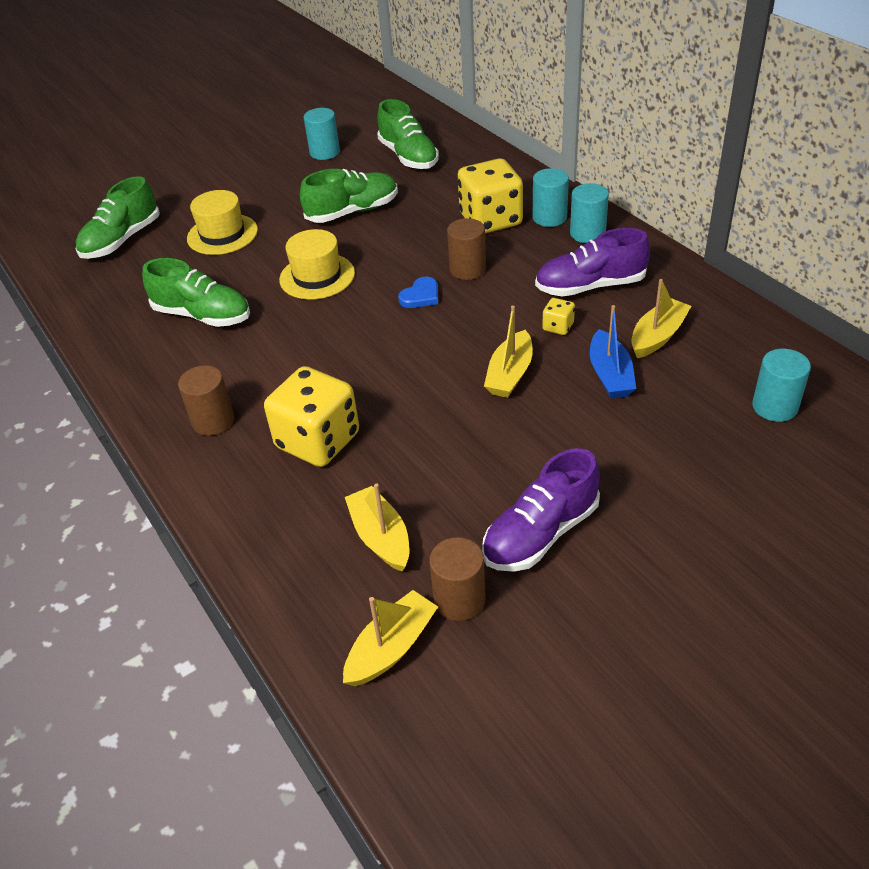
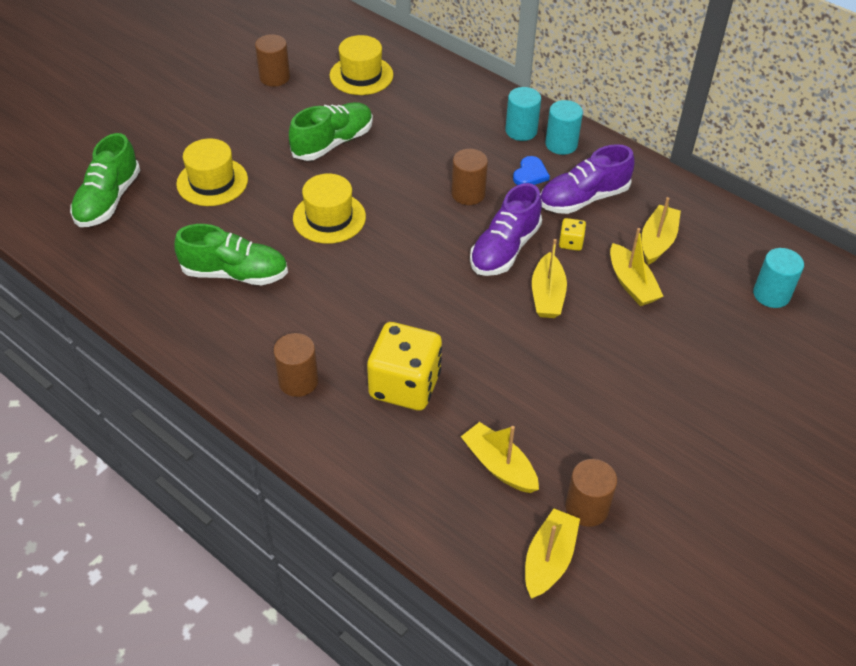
camera: 20 degrees left, 5 degrees up
turquoise cylinder [303,108,340,160] -> brown cylinder [255,34,290,87]
green shoe [377,99,439,169] -> yellow hat [330,35,393,95]
blue heart [398,277,438,308] -> blue heart moved to [513,156,550,185]
yellow dice [458,158,523,233] -> none
purple shoe [482,448,600,572] -> purple shoe moved to [470,183,542,276]
blue boat [590,305,636,399] -> yellow boat [610,228,664,306]

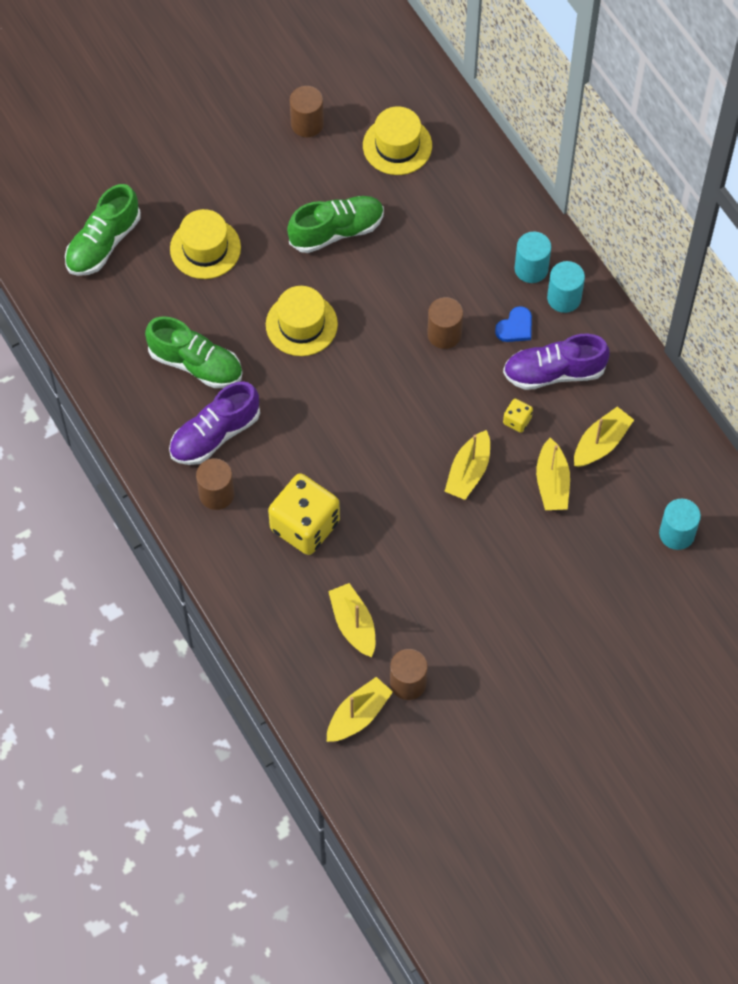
camera: 20 degrees right, 15 degrees up
purple shoe [470,183,542,276] -> purple shoe moved to [169,381,260,465]

